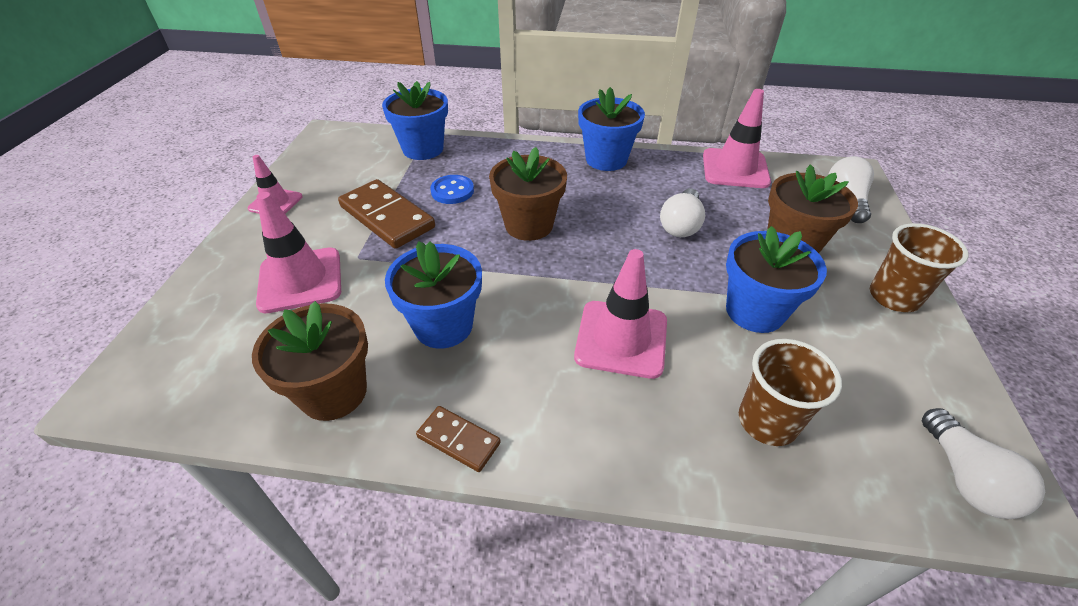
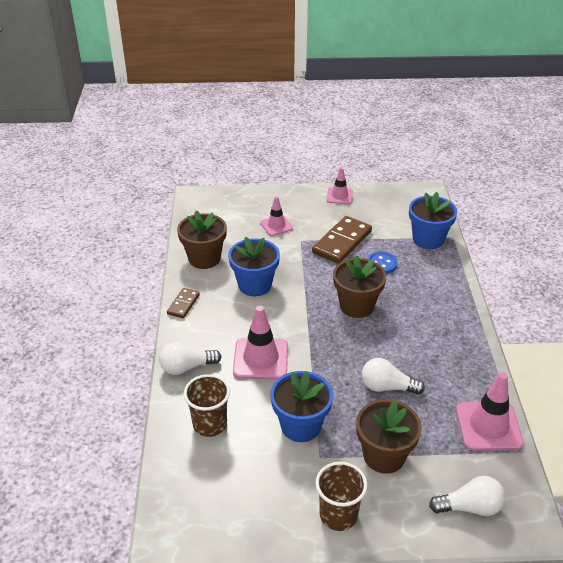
camera: 80 degrees right, 5 degrees down
pink traffic cone [256,192,341,313] -> pink traffic cone [260,196,293,236], size x0.61
blue flower pot [578,87,645,171] -> none
white light bulb [922,408,1045,519] -> white light bulb moved to [159,342,222,375]

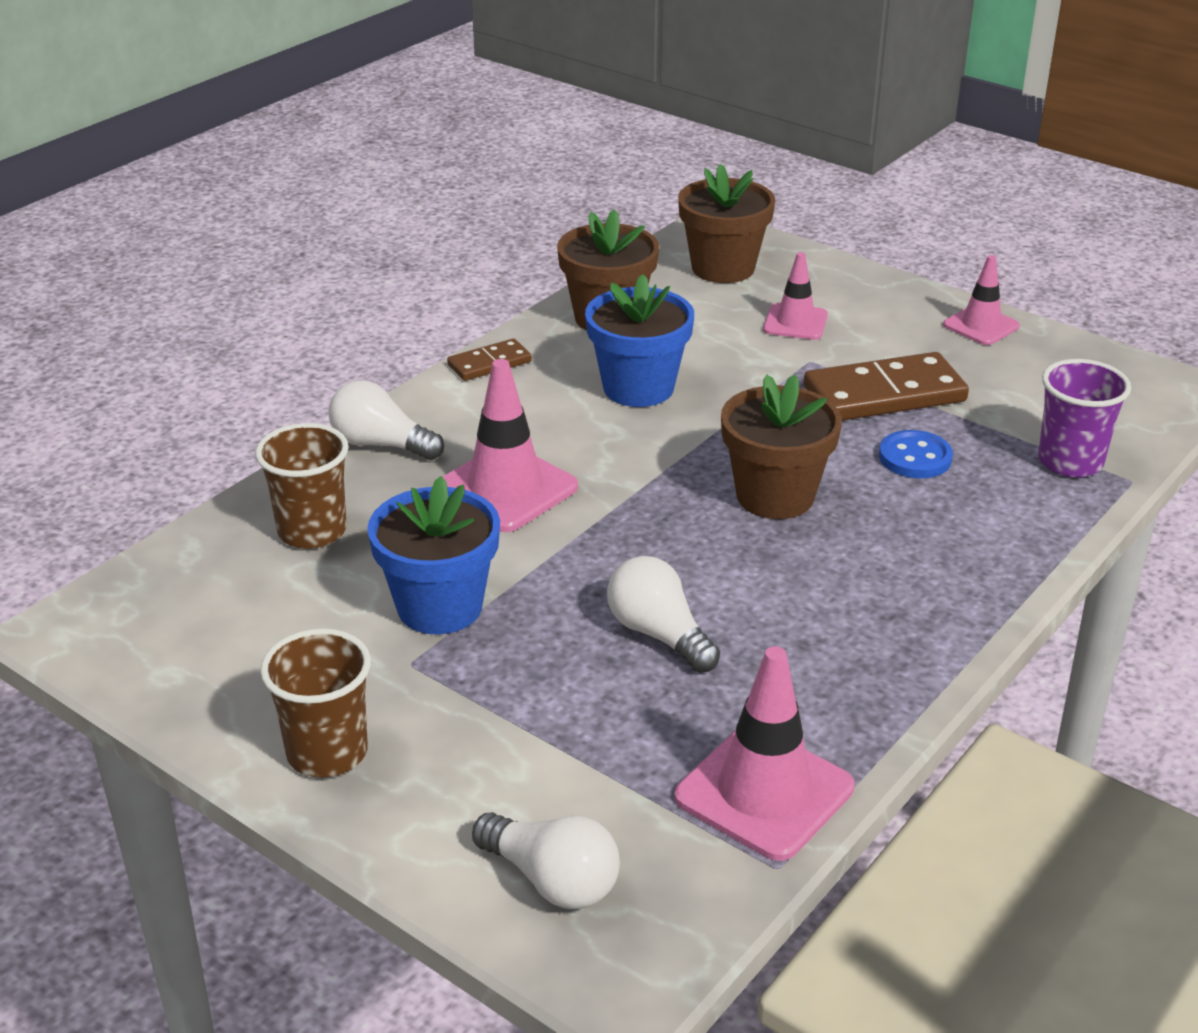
camera: 40 degrees right, 5 degrees down
brown flower pot [356,399,422,474] -> brown flower pot moved to [678,164,775,283]
blue flower pot [409,192,457,249] -> purple cup [1038,359,1131,477]

